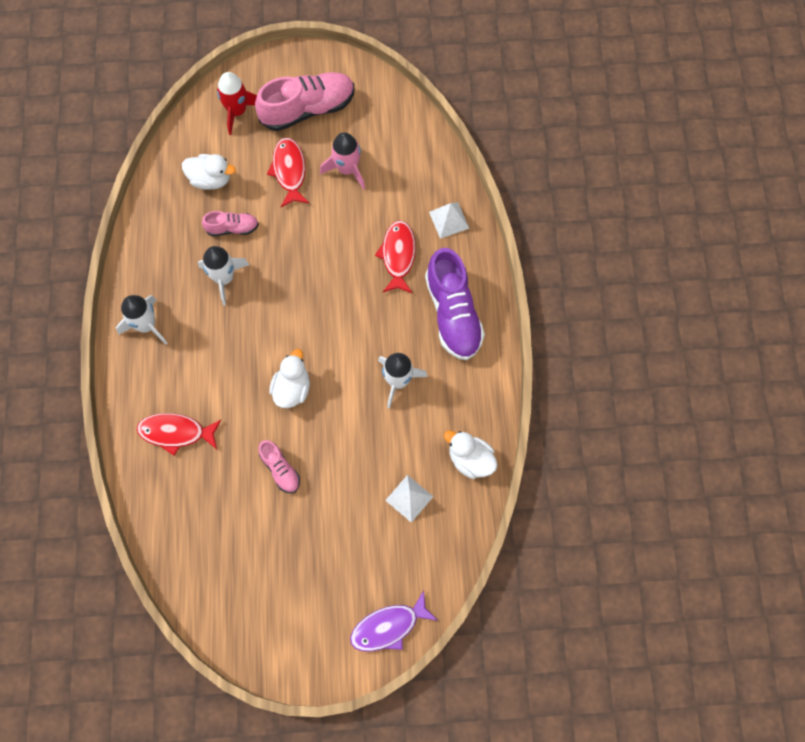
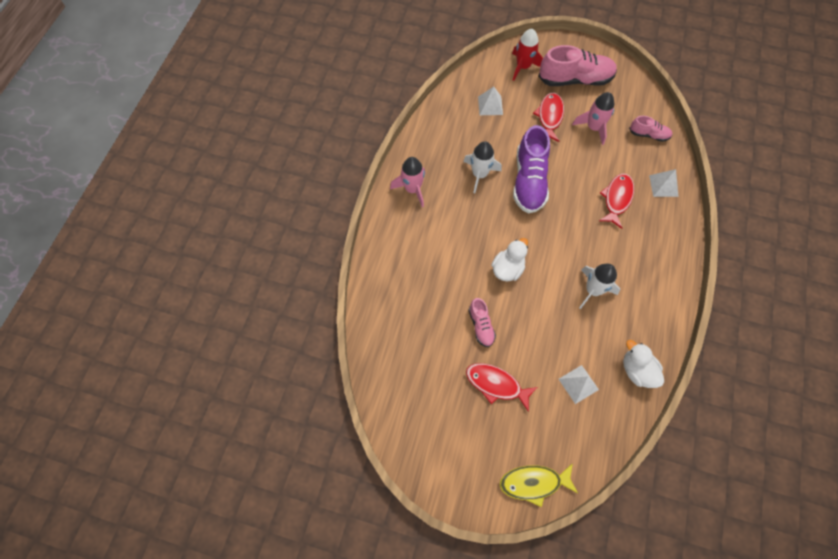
camera: 20 degrees right, 5 degrees down
white rocket [116,295,168,345] -> pink rocket [390,157,425,207]
red fish [137,413,221,456] -> red fish moved to [466,363,538,412]
white duck [182,154,236,190] -> white pyramid [478,87,503,115]
pink shoe [202,211,259,236] -> pink shoe moved to [629,116,672,142]
purple fish [350,591,438,652] -> yellow fish [500,463,578,507]
purple shoe [425,248,485,360] -> purple shoe moved to [513,125,550,213]

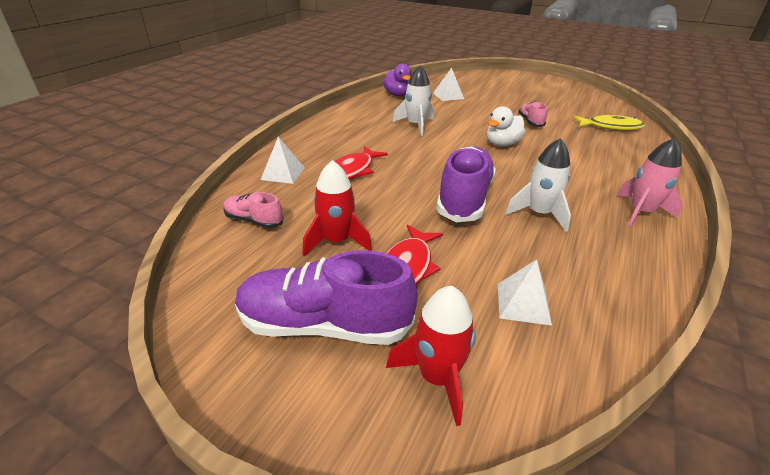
camera: 170 degrees left, 30 degrees down
red fish [466,363,538,412] -> none
yellow fish [500,463,578,507] -> yellow fish moved to [573,115,645,130]
pink shoe [538,45,617,86] -> purple shoe [235,250,418,345]
pink rocket [572,92,614,145] -> red rocket [303,160,372,256]
white duck [623,340,664,388] -> purple duck [383,64,412,97]

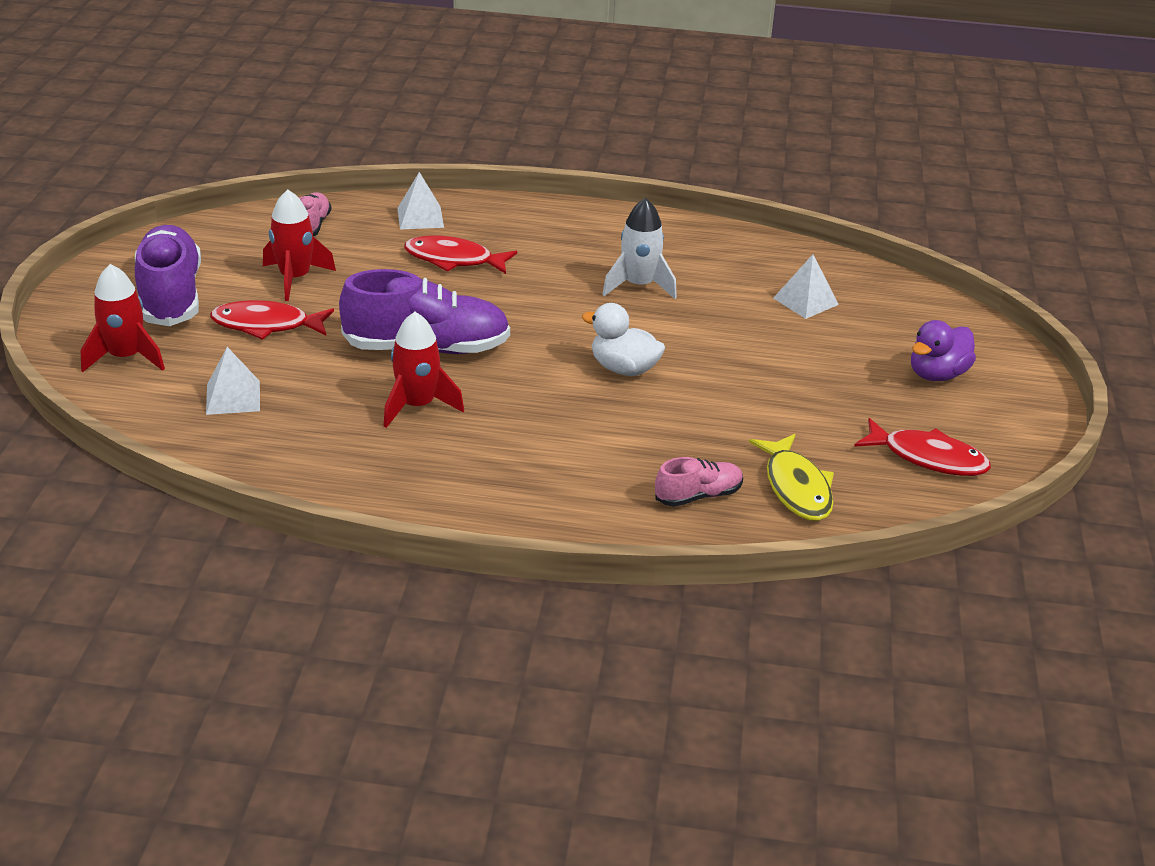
camera: 70 degrees right, 0 degrees up
purple duck [383,64,412,97] -> purple duck moved to [911,320,976,381]
white rocket [505,138,571,232] -> red rocket [383,312,464,428]
pink shoe [518,101,547,127] -> pink shoe moved to [655,457,743,507]
pink rocket [617,138,683,227] -> none
none -> red fish [854,418,991,476]

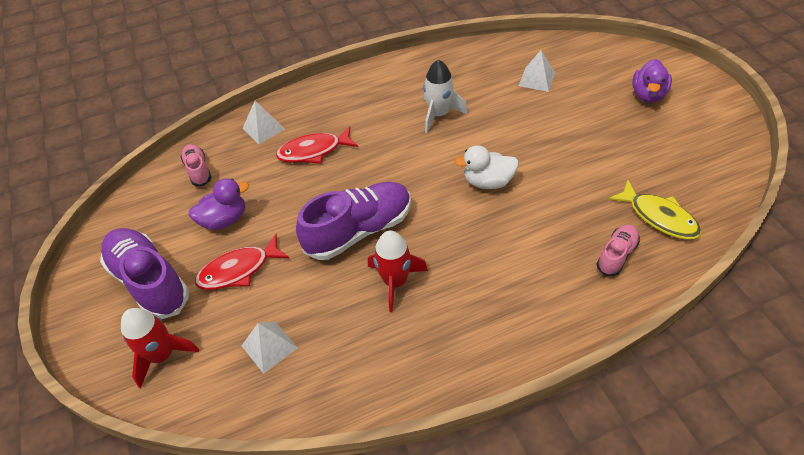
camera: 25 degrees left, 15 degrees up
red rocket [263,190,336,301] -> purple duck [188,178,249,230]
red fish [854,418,991,476] -> none

